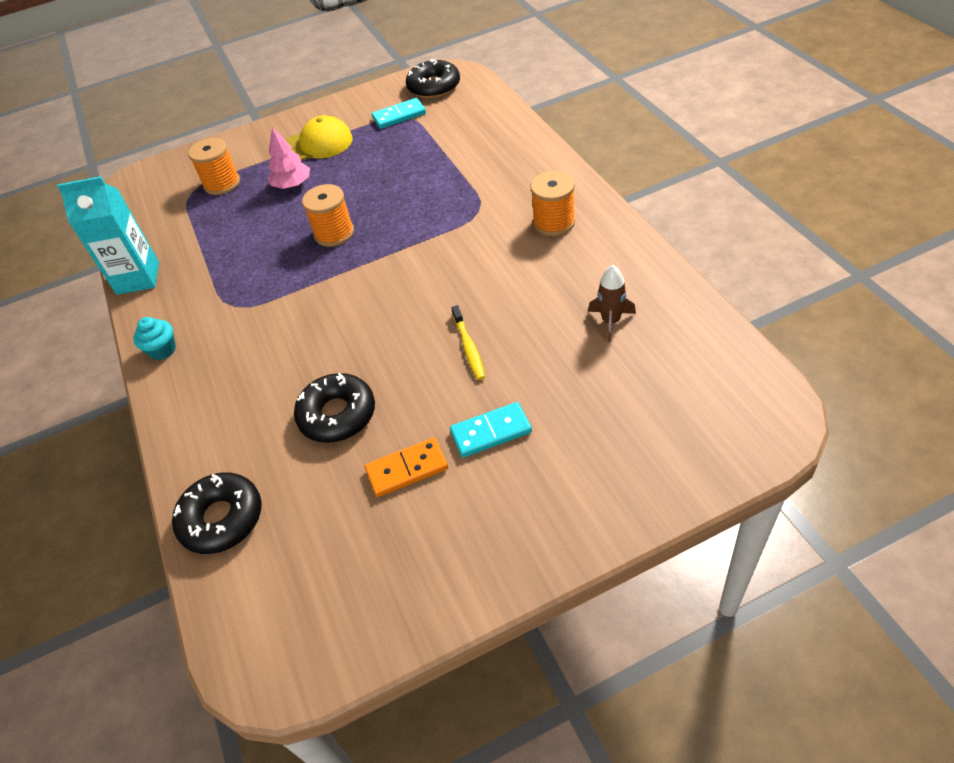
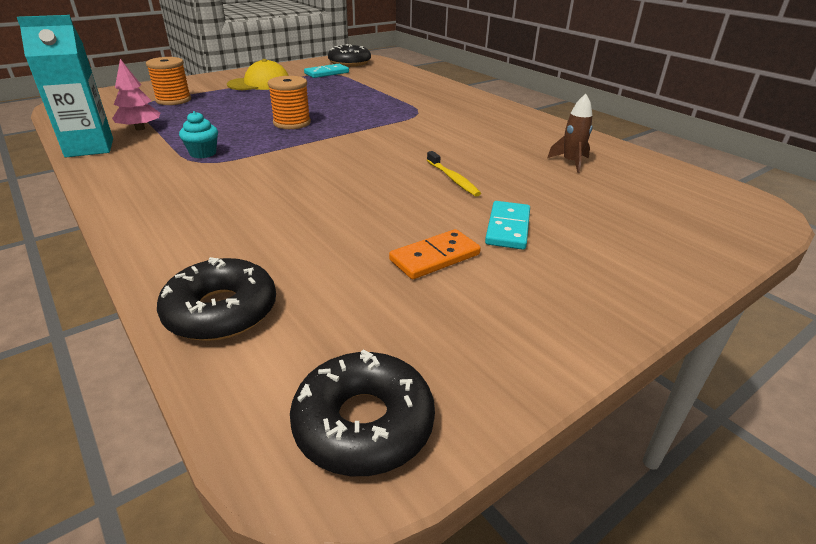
camera: 20 degrees left, 15 degrees down
turquoise cupcake [133,317,176,360] -> turquoise cupcake moved to [179,111,218,158]
pink tree [268,128,310,189] -> pink tree moved to [112,59,161,131]
black donut [294,373,375,443] -> black donut moved to [290,349,435,476]
turquoise domino [450,402,532,458] -> turquoise domino turned 45 degrees counterclockwise [485,201,530,250]
orange spool [530,171,575,236] -> none

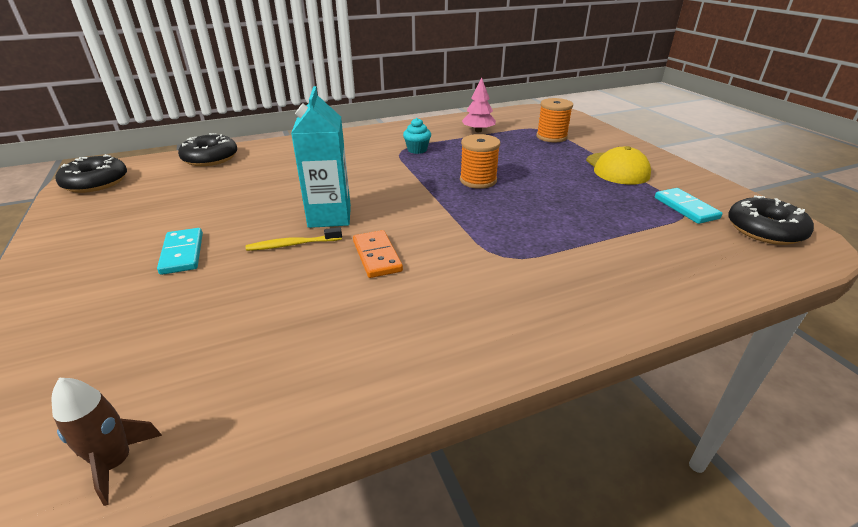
camera: 105 degrees right, 0 degrees up
turquoise carton [17,15,113,157] -> turquoise carton moved to [291,86,351,228]
orange domino [389,229,481,279] -> orange domino moved to [353,230,403,278]
turquoise domino [485,201,530,250] -> turquoise domino turned 45 degrees clockwise [157,228,203,275]
brown rocket [547,94,593,173] -> brown rocket moved to [52,378,162,506]

